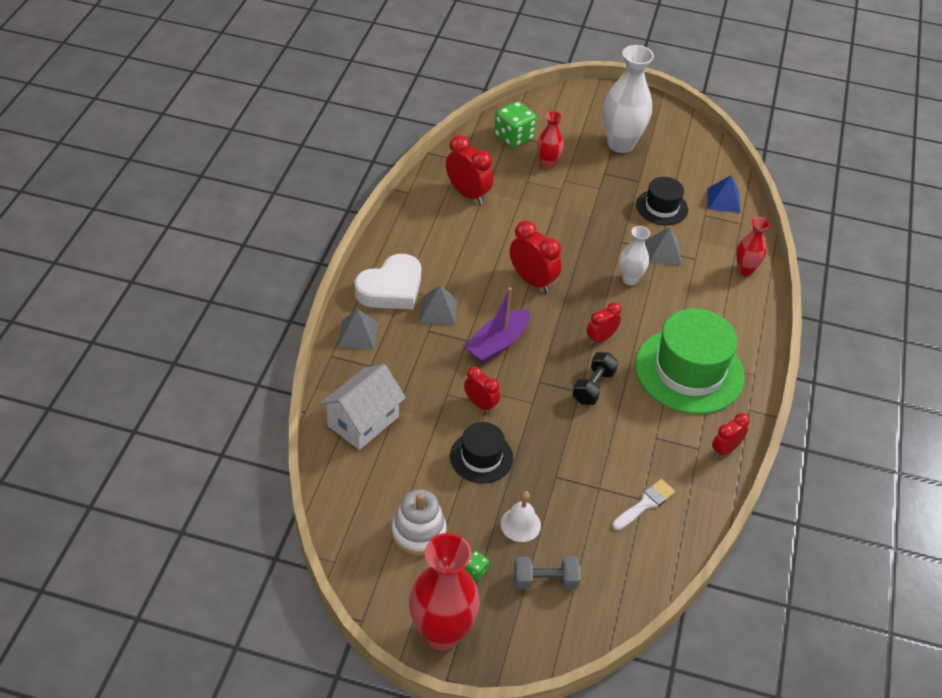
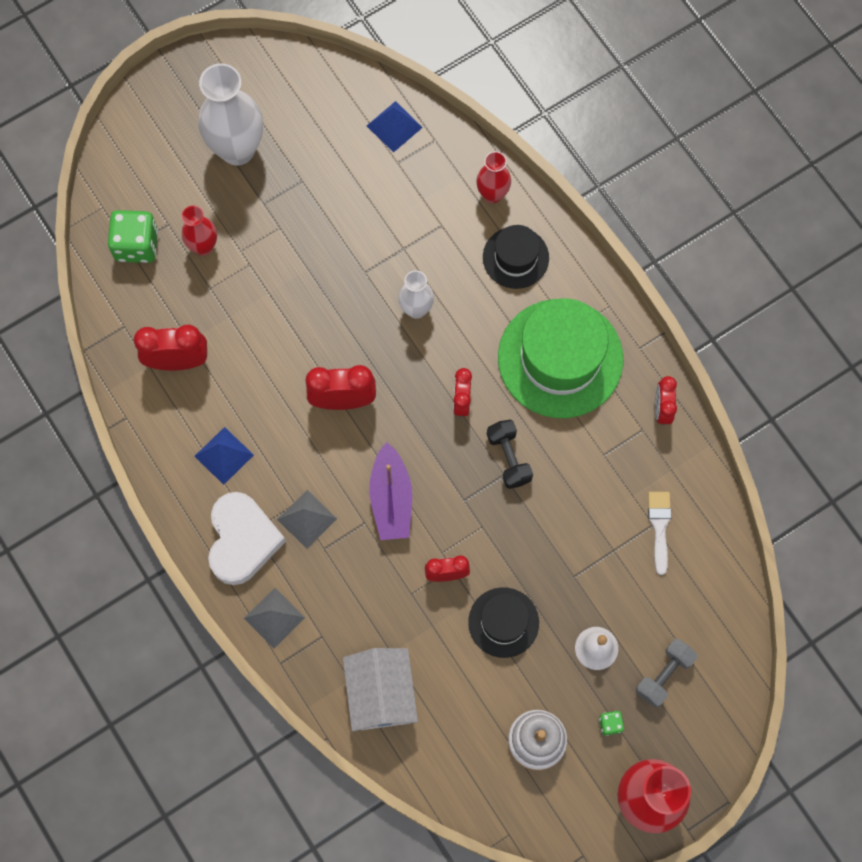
camera: 45 degrees left, 25 degrees up
black hat [636,177,688,225] -> black hat moved to [483,225,549,289]
grey pyramid [645,227,682,265] -> none
none -> blue pyramid [194,427,254,485]

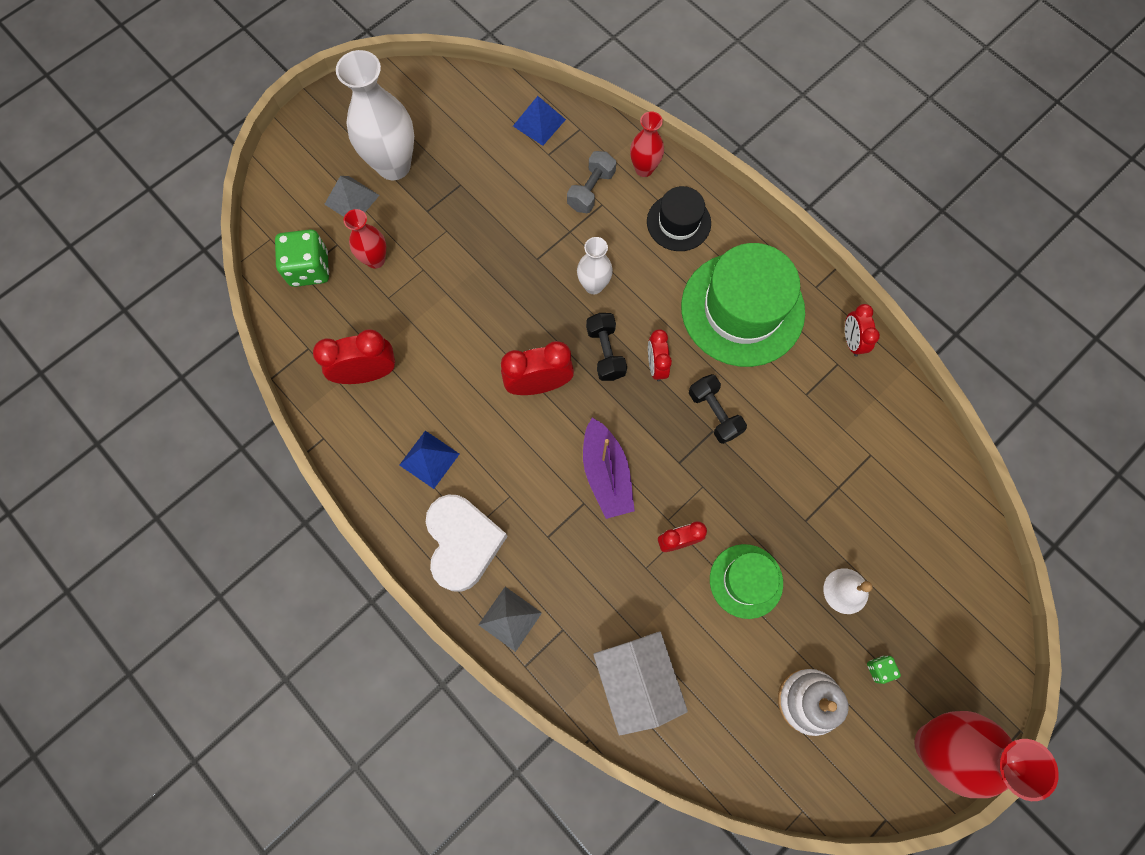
camera: 10 degrees left, 0 degrees up
grey pyramid [277,490,337,549] -> grey pyramid moved to [324,176,380,217]
black hat [468,587,539,658] -> green hat [710,544,783,619]
grey dumbbell [636,638,698,707] -> grey dumbbell moved to [567,151,616,213]
white brush [648,492,671,575] -> none
none -> black dumbbell [586,313,627,381]

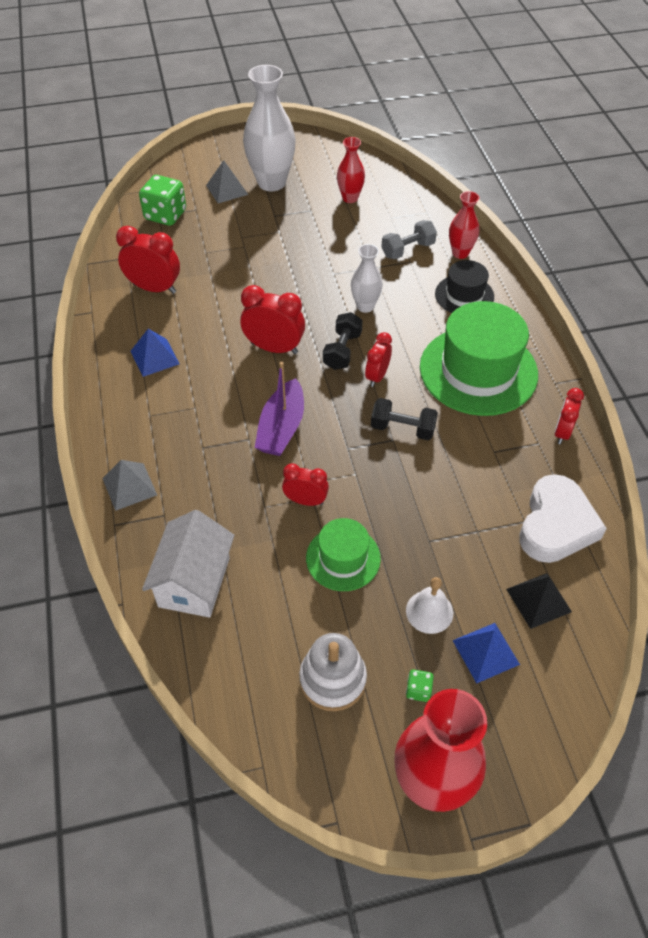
camera: 30 degrees right, 20 degrees down
red vase [344,209,386,269] -> red vase moved to [337,137,365,203]
white heart [426,495,508,592] -> white heart moved to [519,474,607,563]
blue pyramid [513,96,566,146] -> blue pyramid moved to [452,623,520,684]
black dumbbell [689,374,747,444] -> black dumbbell turned 75 degrees counterclockwise [371,398,438,440]
none -> black pyramid [506,573,572,629]

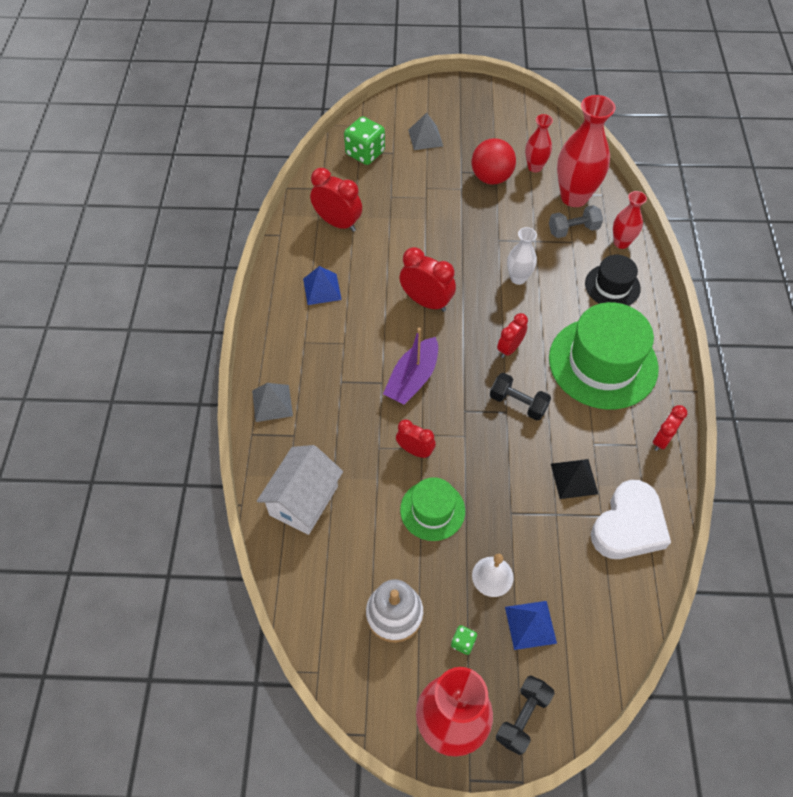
camera: 15 degrees right, 5 degrees up
white vase [243,65,296,191] -> none
black dumbbell [323,312,363,370] -> black dumbbell moved to [496,676,555,755]
black pyramid [506,573,572,629] -> black pyramid moved to [551,459,598,499]
none -> red ball [472,138,516,185]
none -> red vase [557,95,616,207]

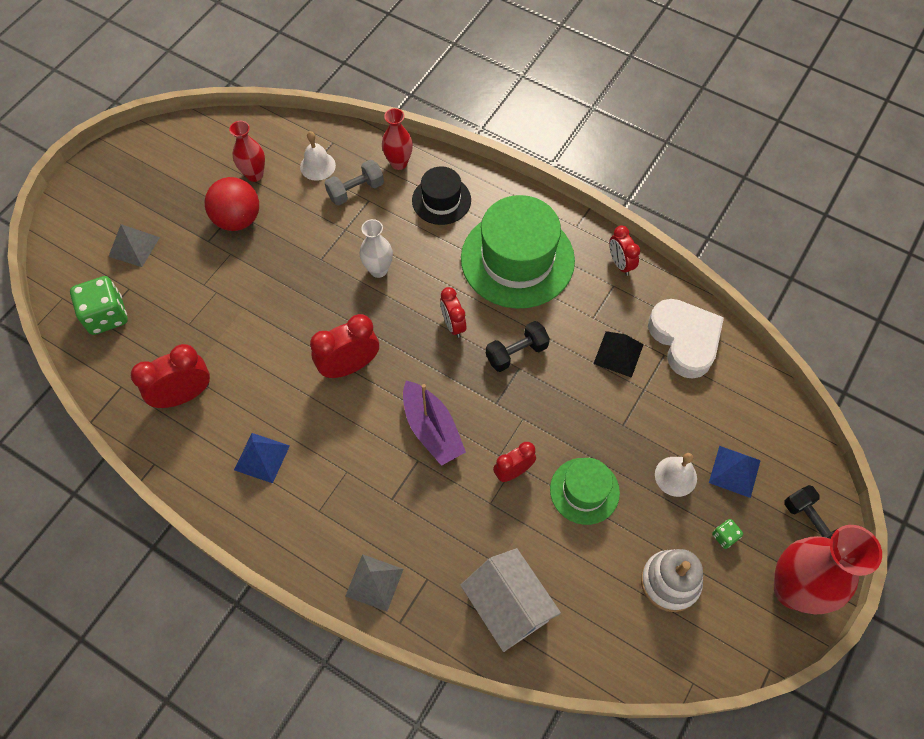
camera: 60 degrees left, 5 degrees up
grey dumbbell [549,205,603,238] -> grey dumbbell turned 45 degrees clockwise [325,160,384,206]
red vase [557,95,616,207] -> white bell [300,131,336,181]

